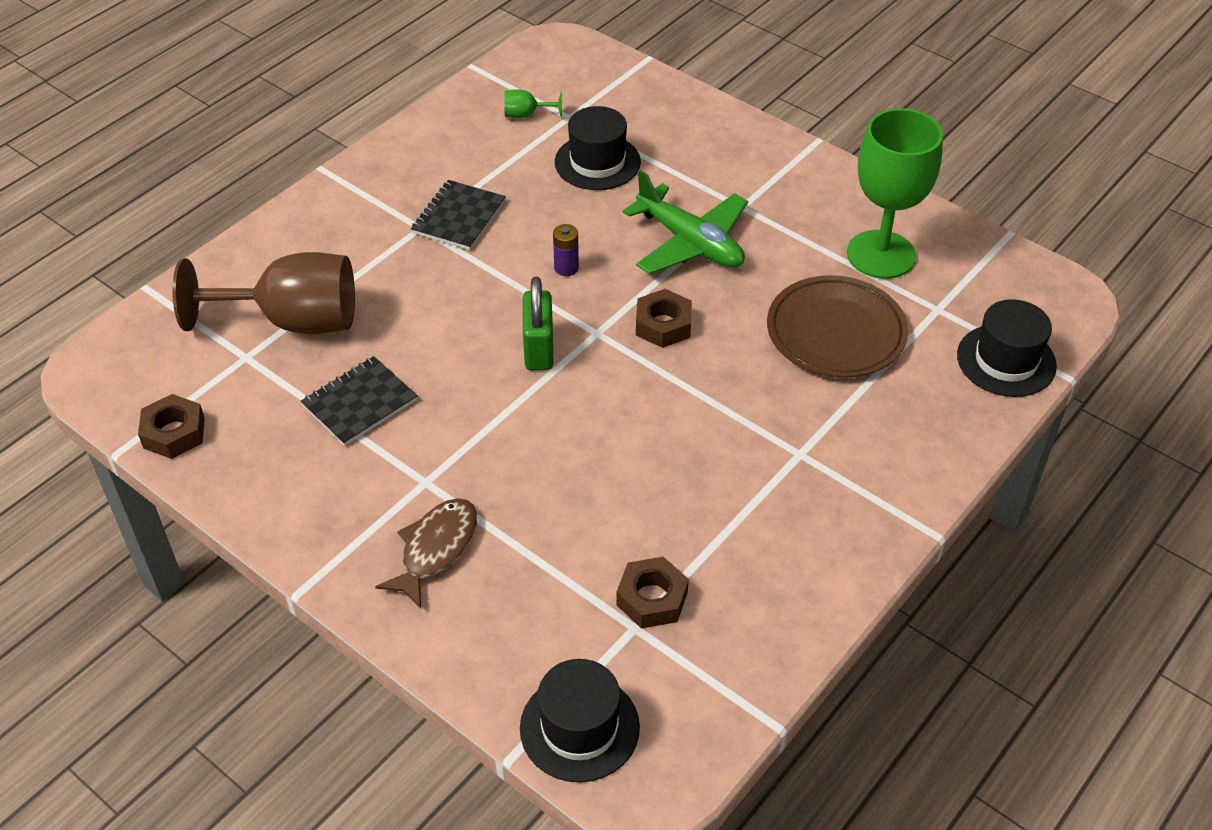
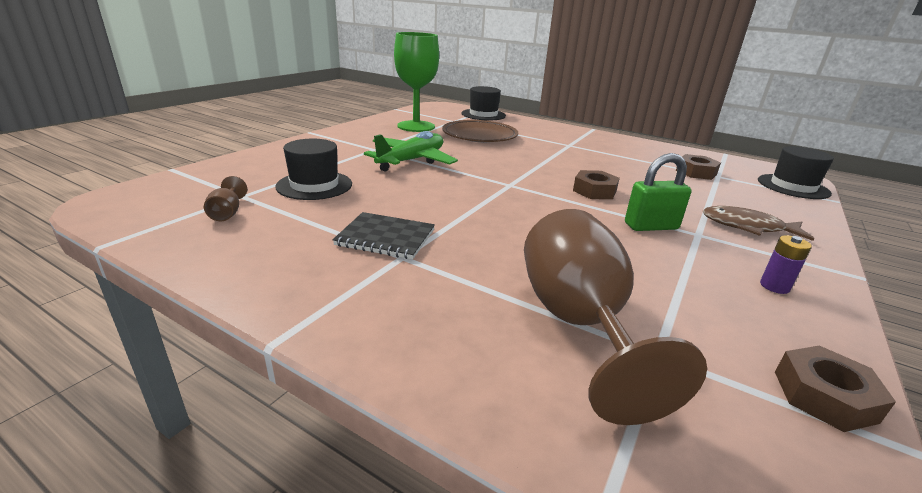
camera: 100 degrees left, 20 degrees down
black notebook [301,356,418,446] -> none
green goblet [504,89,562,118] -> brown goblet [204,176,247,221]
green padlock [523,277,554,370] -> green padlock moved to [625,153,691,231]
purple battery [553,224,579,276] -> purple battery moved to [760,235,812,294]
brown nut [636,289,692,348] -> brown nut moved to [573,170,620,199]

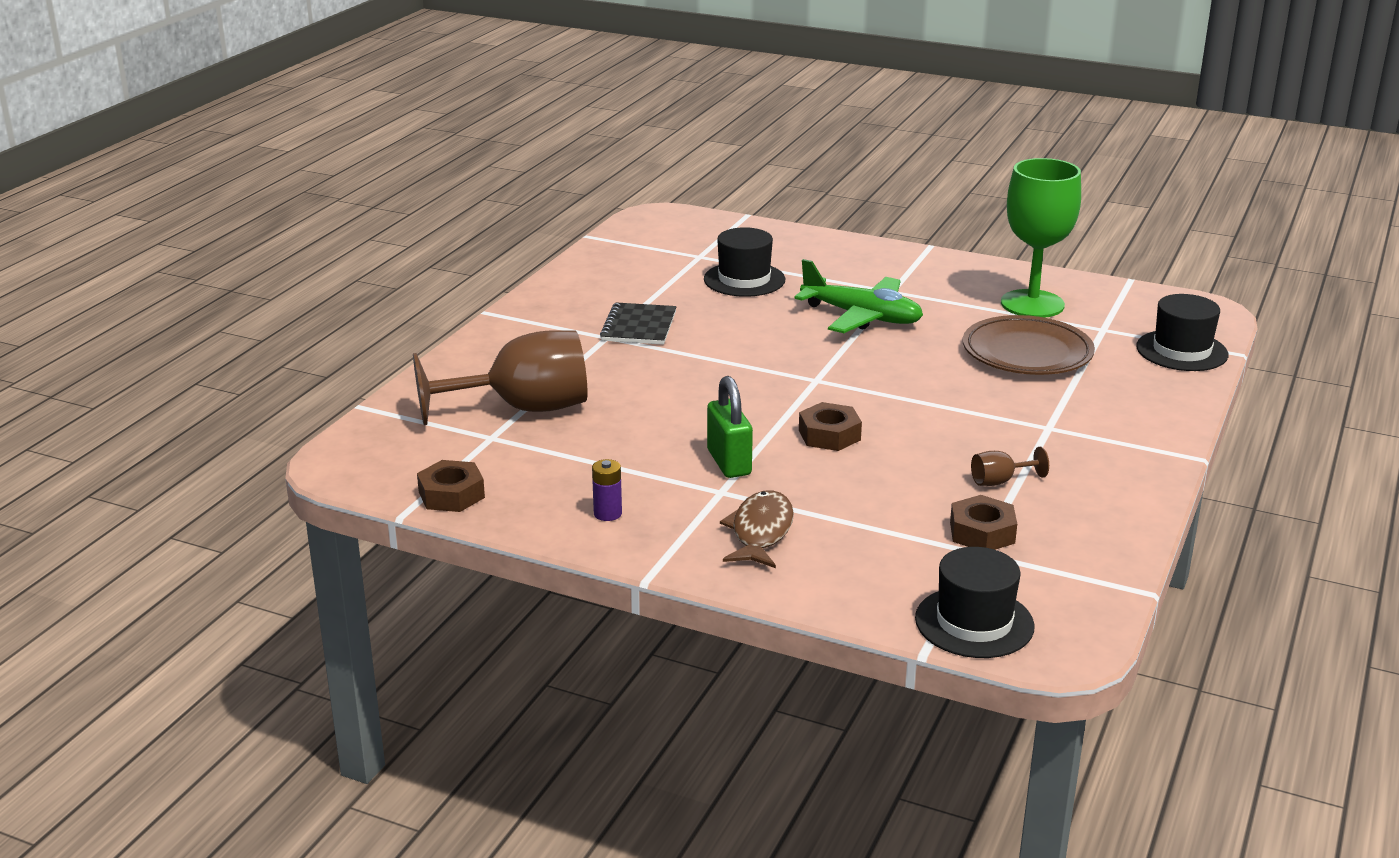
camera: 85 degrees right, 0 degrees up
brown goblet [204,176,247,221] -> brown goblet moved to [971,447,1049,486]

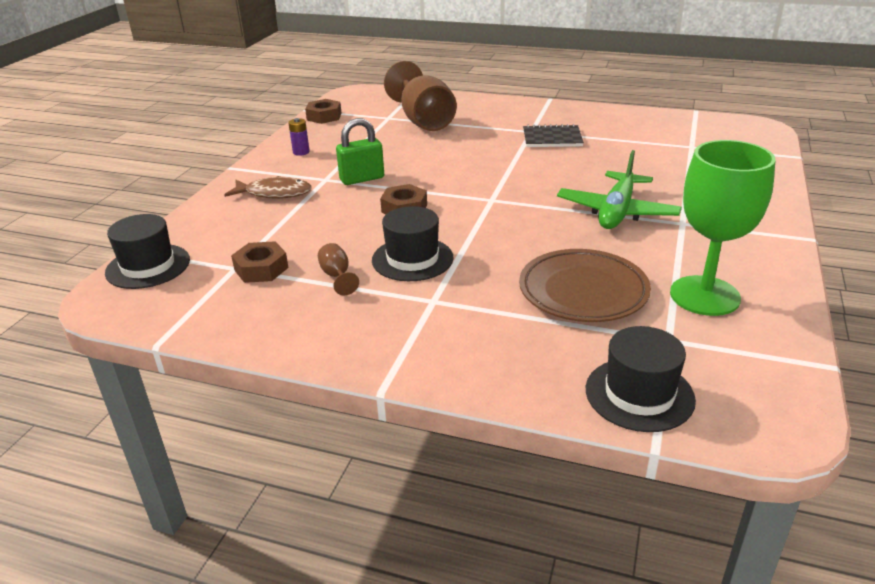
camera: 85 degrees right, 5 degrees up
black hat [704,227,785,297] -> black hat moved to [372,206,454,281]

